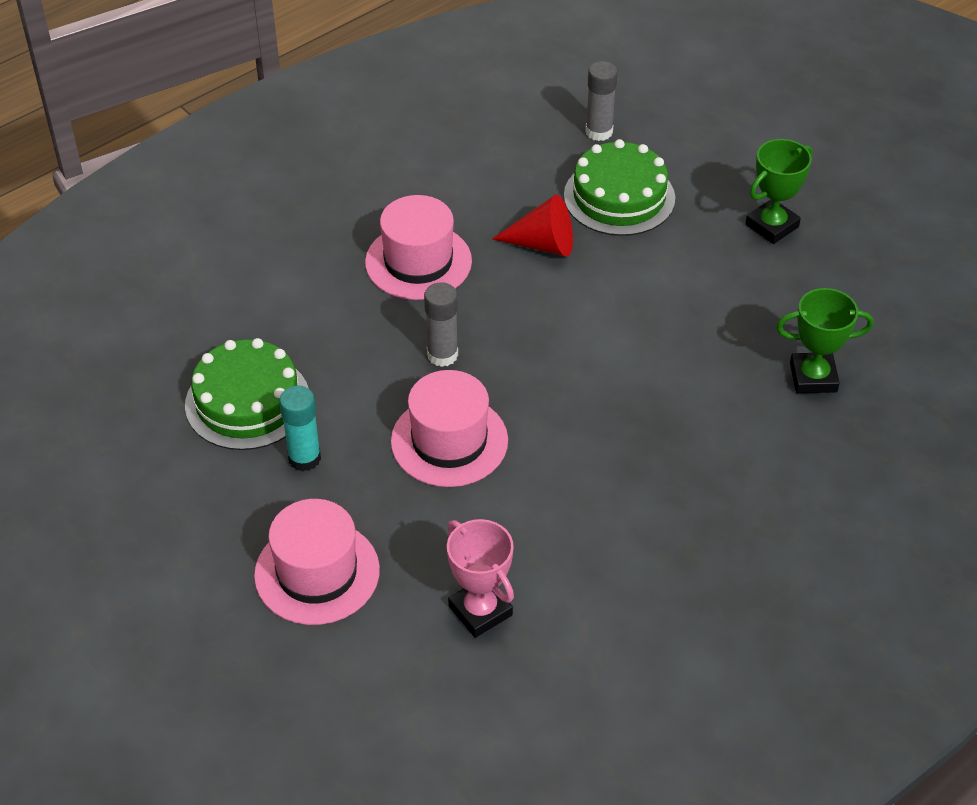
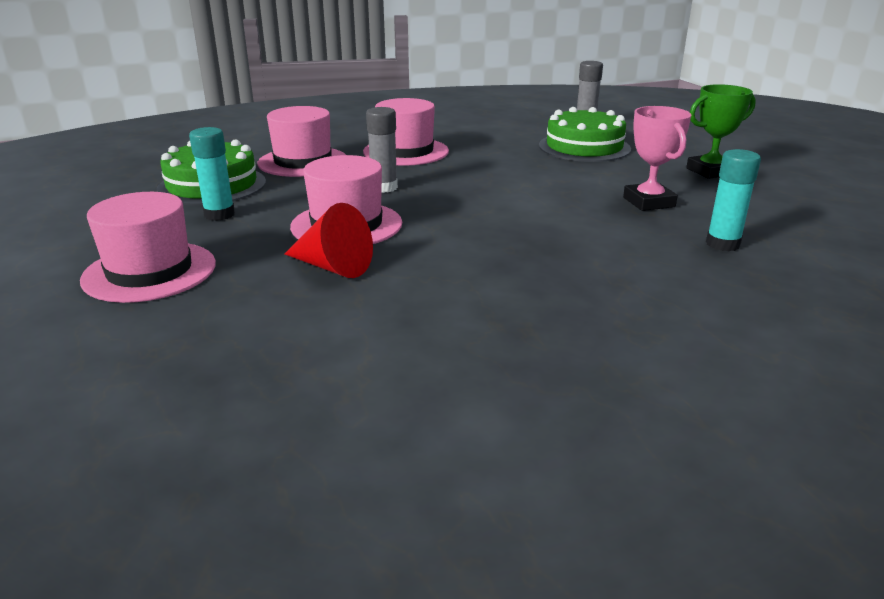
camera: 20 degrees right, 20 degrees down
pink trophy [447,519,514,638] -> pink trophy moved to [623,106,691,211]
red cone [492,195,573,257] -> red cone moved to [285,203,373,278]
green trophy [776,288,873,393] -> turquoise glue stick [706,149,761,251]
none -> pink hat [257,106,346,177]

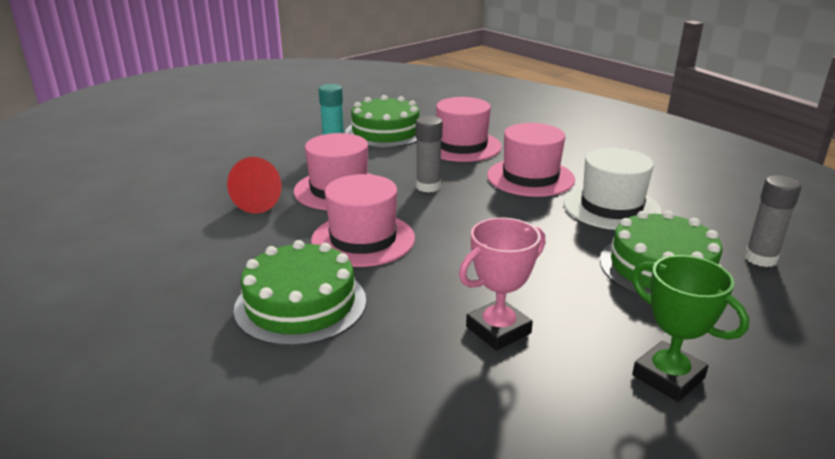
camera: 70 degrees right, 0 degrees up
pink hat [80,192,216,303] -> pink hat moved to [311,174,415,267]
turquoise glue stick [706,149,761,251] -> none
none -> green cake [234,240,366,346]
none -> white hat [564,148,662,230]

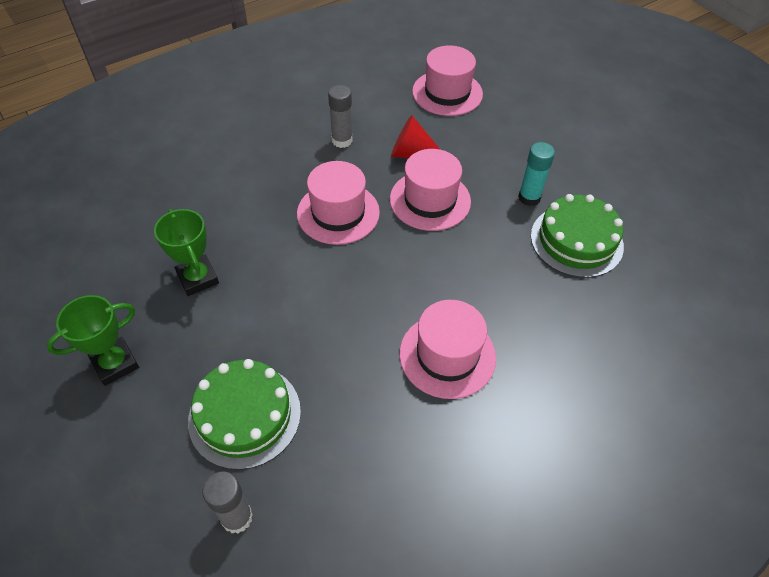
camera: 95 degrees right, 25 degrees up
green cake [234,240,366,346] -> none
grey glue stick [416,116,442,193] -> grey glue stick moved to [328,85,353,148]
pink hat [436,97,502,162] -> pink hat moved to [412,45,483,116]
pink trophy [459,218,545,351] -> green trophy [154,209,219,296]
white hat [564,148,662,230] -> none

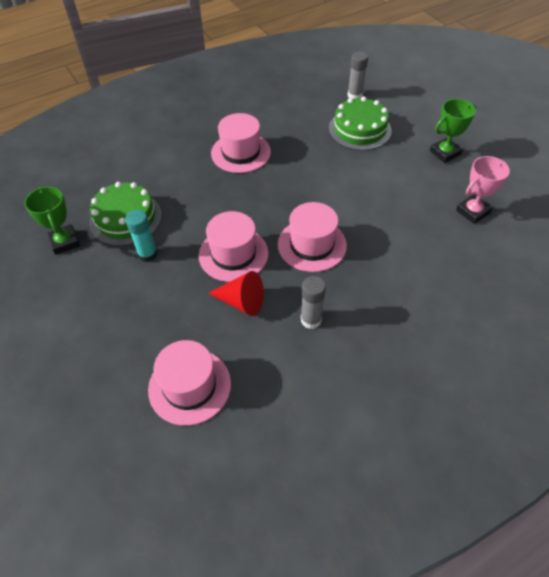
camera: 175 degrees left, 0 degrees up
green trophy [154,209,219,296] -> green trophy moved to [24,187,80,255]
none -> pink trophy [456,156,510,224]

